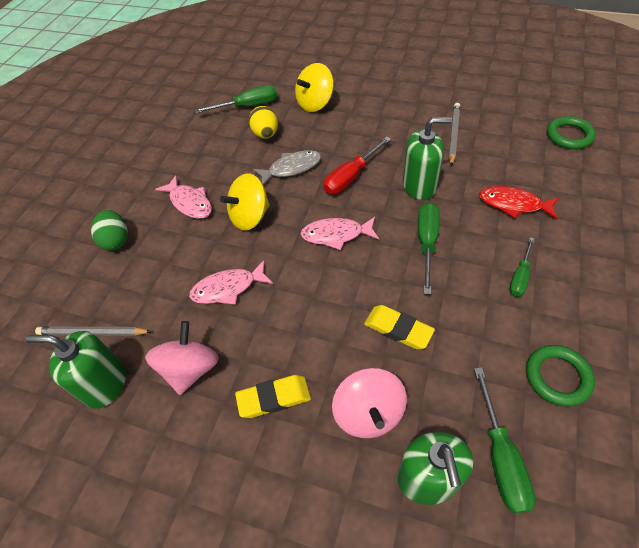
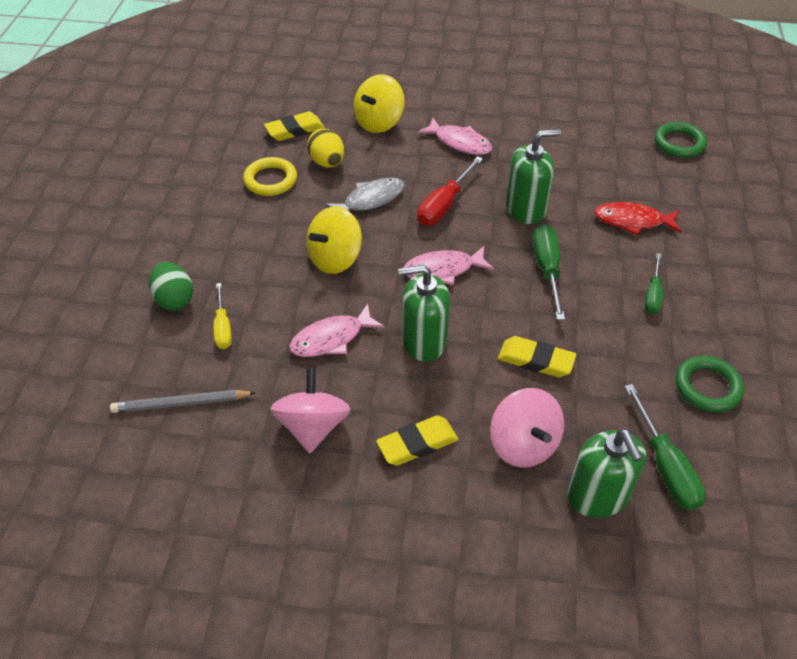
camera: 15 degrees left, 5 degrees down
green soap dispenser [25,331,126,409] -> green soap dispenser moved to [398,265,450,362]
pink fish [155,175,212,219] -> pink fish moved to [417,118,492,155]
green screwdriver [195,85,277,113] -> yellow eraser [264,111,325,141]
grey pencil [449,103,460,166] -> none
none -> yellow screwdriver [214,283,232,349]
none -> yellow ring [243,157,297,196]

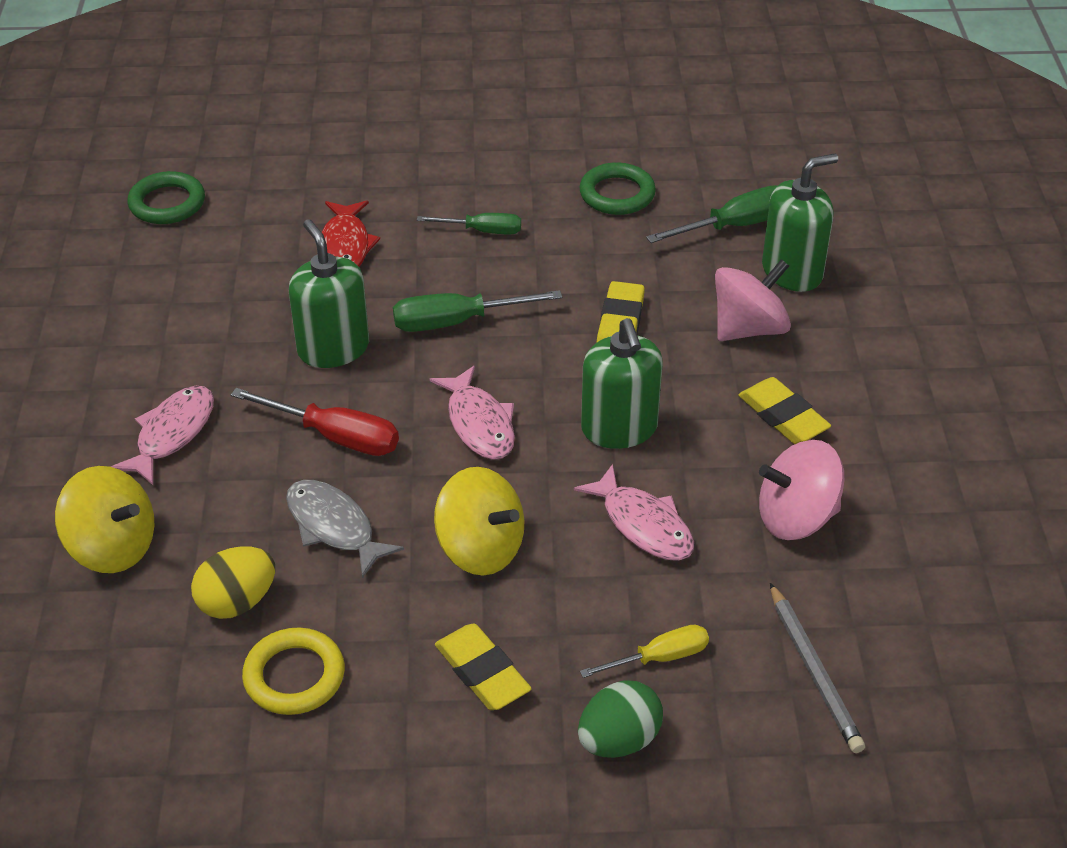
camera: 100 degrees left, 5 degrees down
yellow eraser [264,111,325,141] -> yellow eraser moved to [435,623,532,710]

